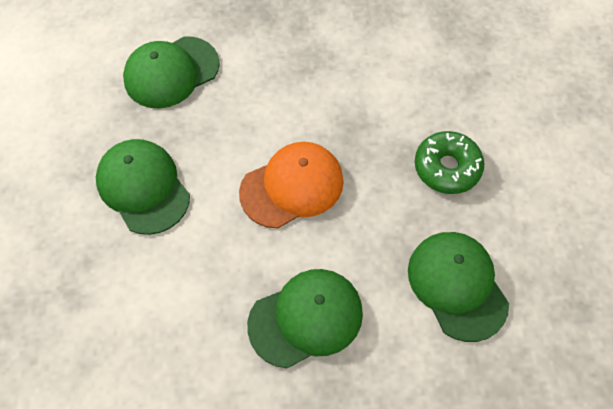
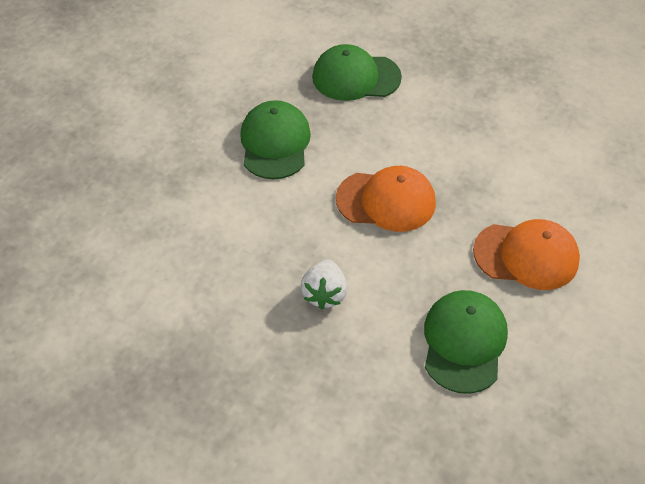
camera: 35 degrees right, 10 degrees down
green cap [247,269,363,368] -> white strawberry [301,260,348,309]
green donut [415,131,484,194] -> orange cap [473,219,580,290]

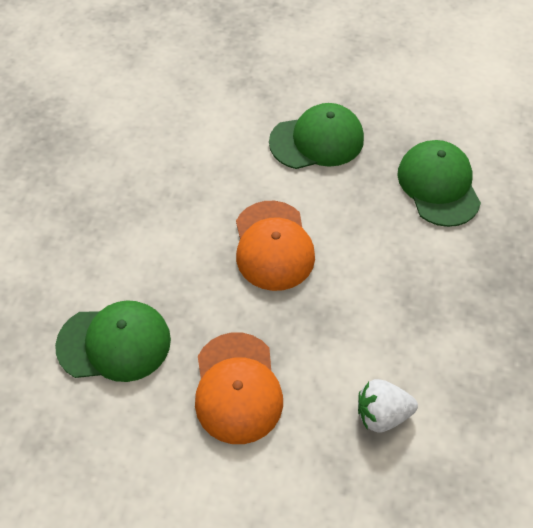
camera: 75 degrees right, 5 degrees up
white strawberry [301,260,348,309] -> white strawberry moved to [358,379,418,433]

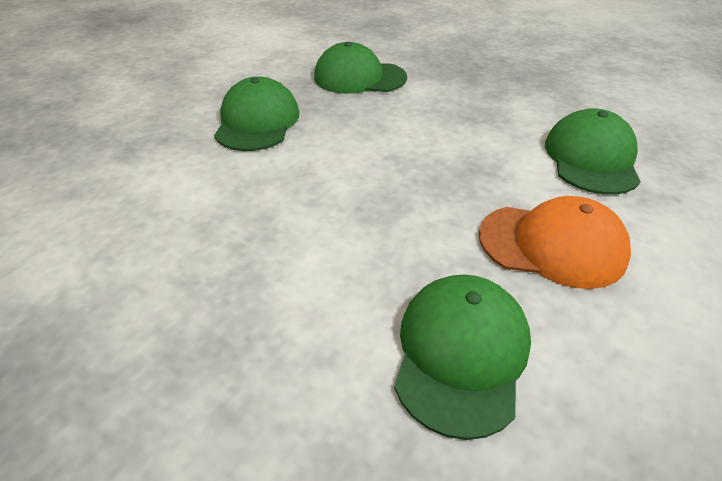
camera: 70 degrees left, 15 degrees down
orange cap [236,201,315,291] -> none
white strawberry [358,379,418,433] -> green cap [545,108,641,195]

